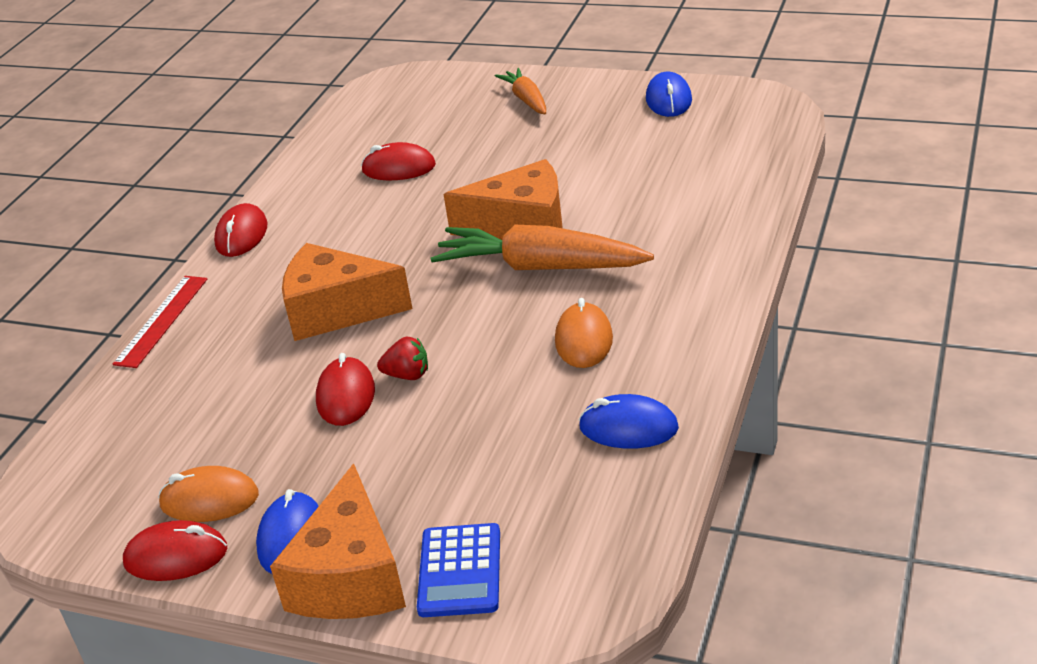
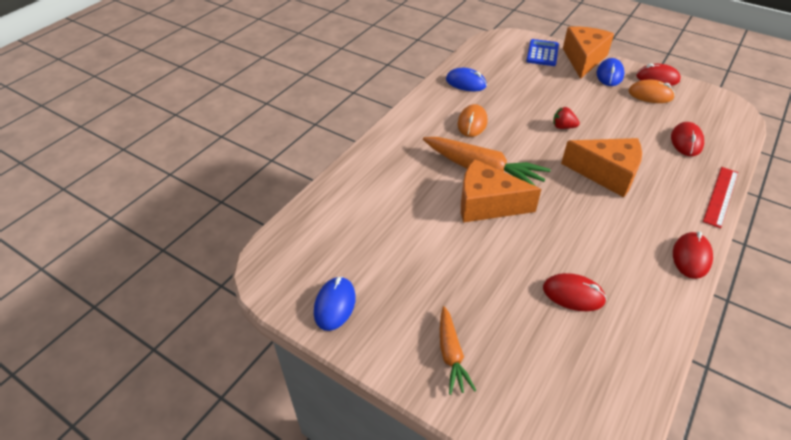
camera: 170 degrees left, 10 degrees up
red mouse [316,353,375,426] -> red mouse moved to [671,122,704,156]

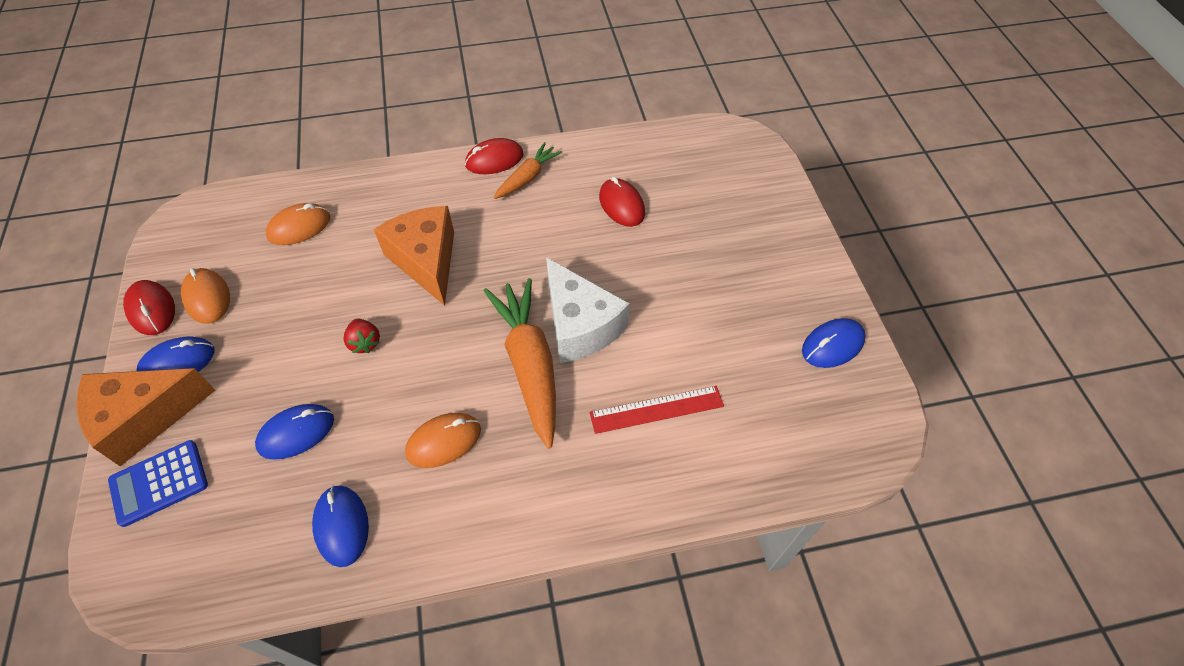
camera: 135 degrees left, 10 degrees up
orange carrot [440,306,476,395] -> orange carrot moved to [494,142,562,199]
orange cheese [461,159,541,223] -> white cheese [546,257,630,363]
red mouse [671,122,704,156] -> orange mouse [266,203,331,245]
red ruler [703,167,738,228] -> red ruler moved to [590,386,724,434]
none -> blue mouse [255,404,334,460]

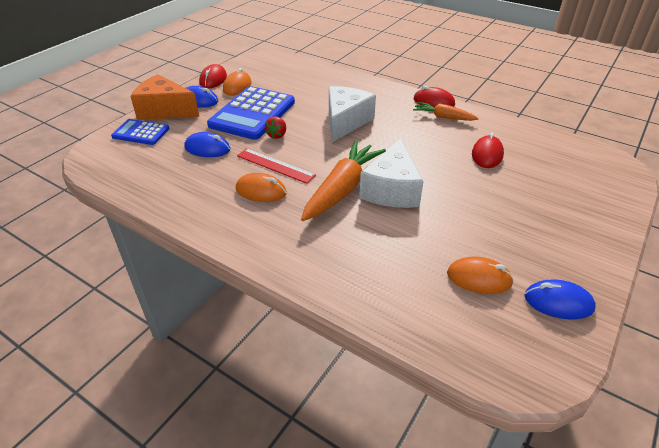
camera: 45 degrees right, 15 degrees down
orange mouse [266,203,331,245] -> orange mouse moved to [447,257,514,294]
blue mouse [312,485,369,567] -> none
orange cheese [374,206,454,306] -> white cheese [329,86,376,142]
orange carrot [494,142,562,199] -> orange carrot turned 150 degrees counterclockwise [413,102,479,121]
red ruler [590,386,724,434] -> red ruler moved to [237,148,316,184]
none -> blue calculator [207,86,295,140]

